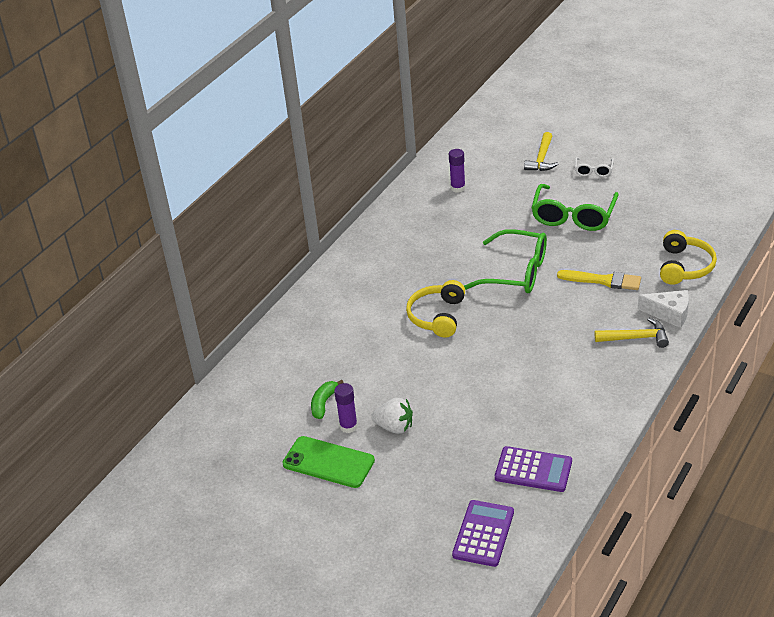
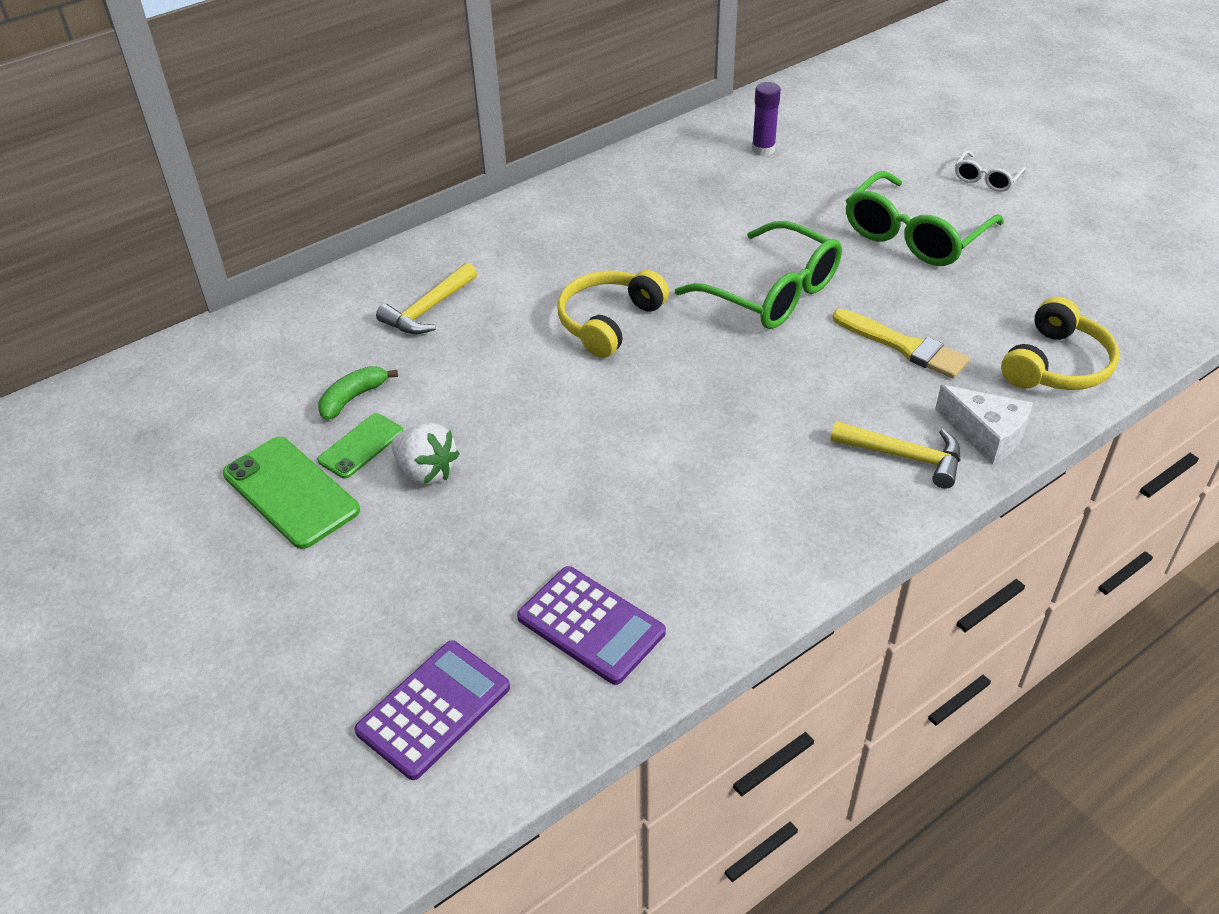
camera: 20 degrees right, 5 degrees up
purple glue stick [334,383,358,433] -> green phone [317,413,404,479]
yellow hammer [524,132,558,171] -> yellow hammer moved to [376,262,477,334]

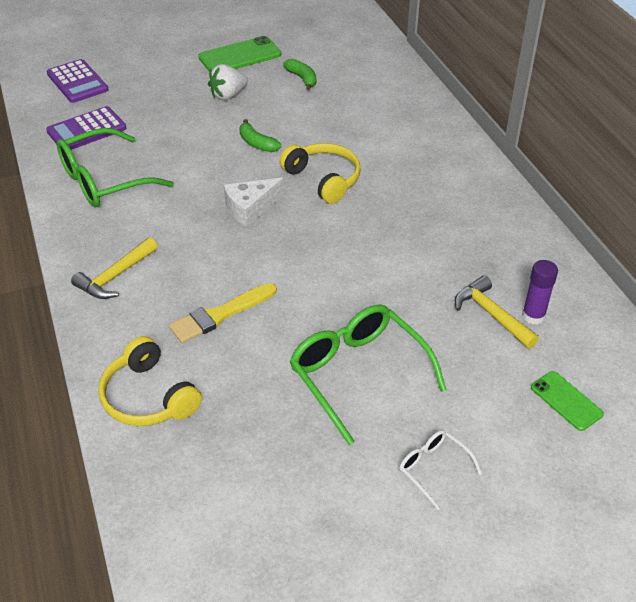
camera: 105 degrees right, 0 degrees up
green phone [317,413,404,479] -> green phone moved to [531,371,604,431]
yellow hammer [376,262,477,334] -> yellow hammer moved to [455,275,539,349]
green glasses [675,221,842,329] -> green glasses moved to [57,128,174,207]
white cheese [935,385,1033,464] -> white cheese moved to [224,178,284,227]
none -> green banana [239,119,281,152]

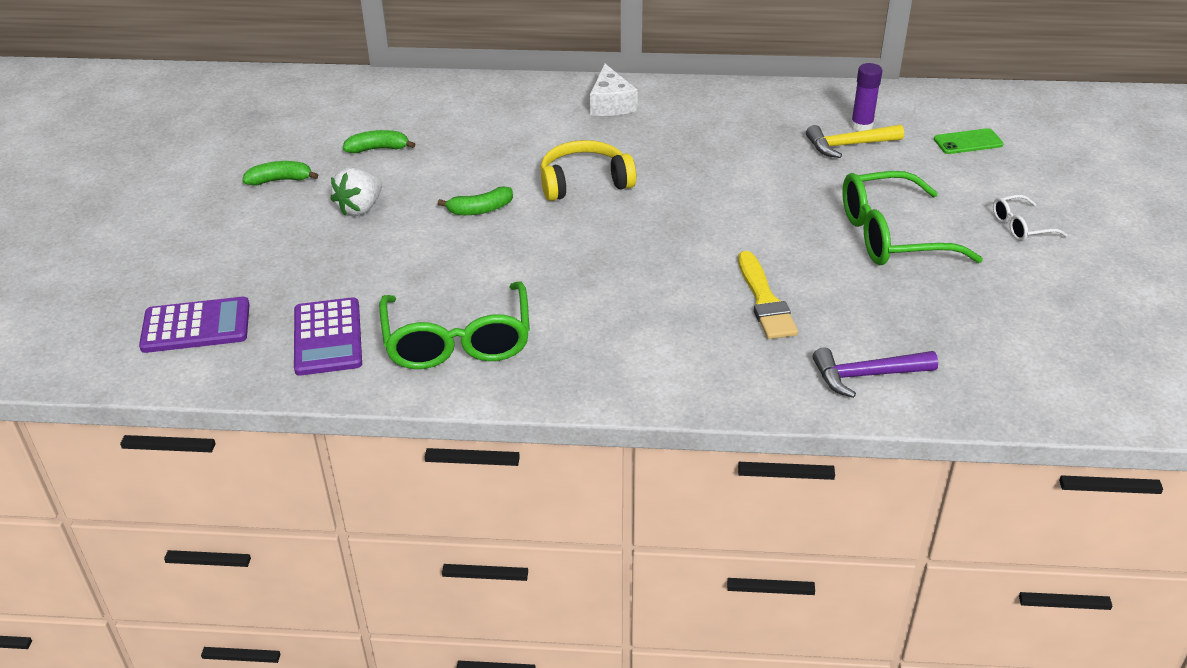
camera: 65 degrees left, 5 degrees down
yellow hammer [71,237,158,299] -> none
yellow headphones [98,336,202,426] -> purple hammer [813,348,938,398]
green phone [198,36,281,72] -> green banana [242,161,318,185]
white strawberry [208,64,248,100] -> white strawberry turned 45 degrees clockwise [330,168,382,216]
white cheese [224,178,284,227] -> white cheese moved to [590,64,638,116]

